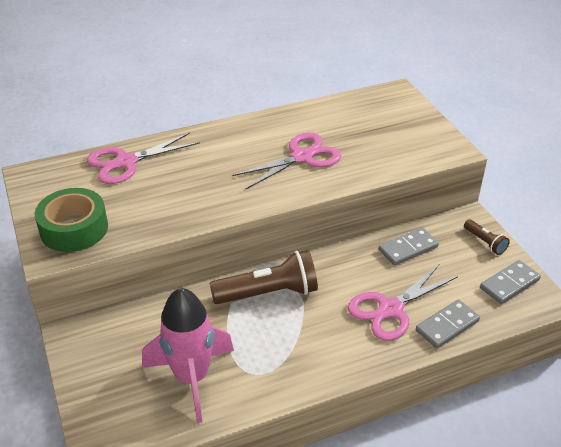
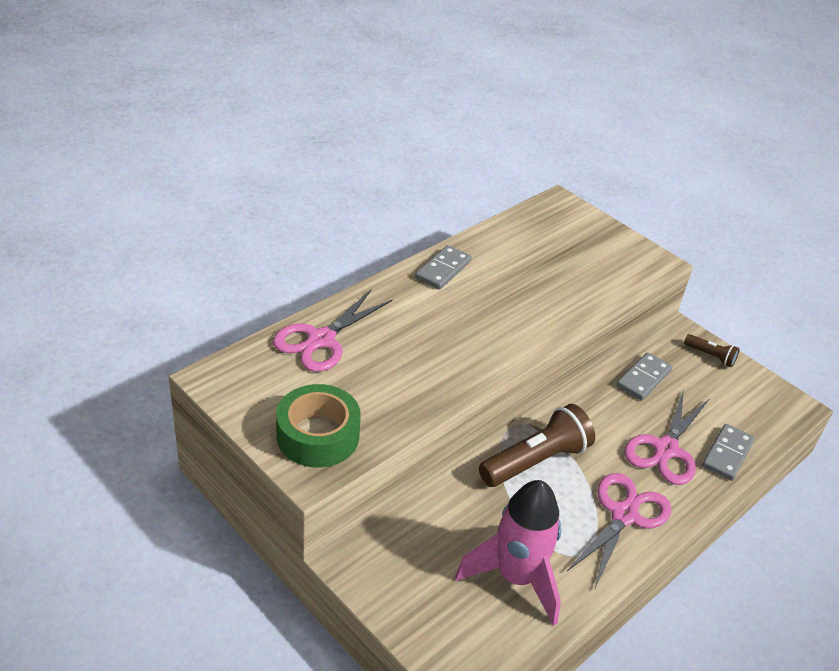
camera: 25 degrees left, 0 degrees up
pink scissors [232,133,342,190] -> pink scissors moved to [566,473,671,588]
grey domino [480,260,541,304] -> grey domino moved to [415,245,472,290]

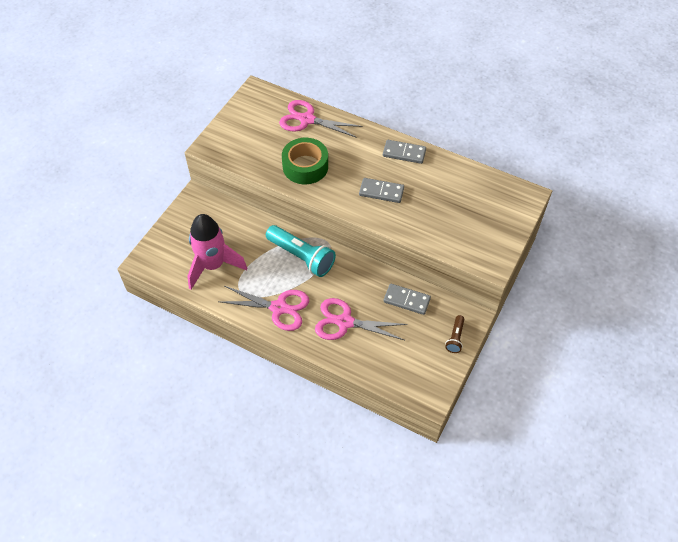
camera: 75 degrees right, 15 degrees up
green tape [276,384,361,468] -> green tape moved to [282,138,328,184]
brown flashlight [479,404,595,487] -> turquoise flashlight [266,225,336,277]
grey domino [702,424,755,481] -> grey domino moved to [359,178,404,203]

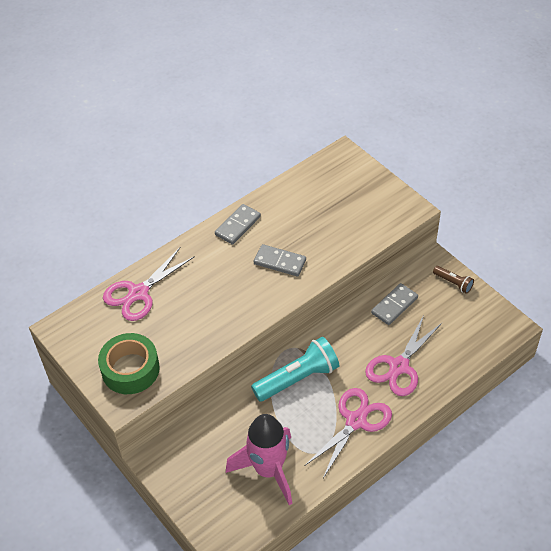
camera: 65 degrees left, 5 degrees down
green tape [282,138,328,184] -> green tape moved to [98,333,160,394]
grey domino [359,178,404,203] -> grey domino turned 75 degrees clockwise [254,244,306,276]

